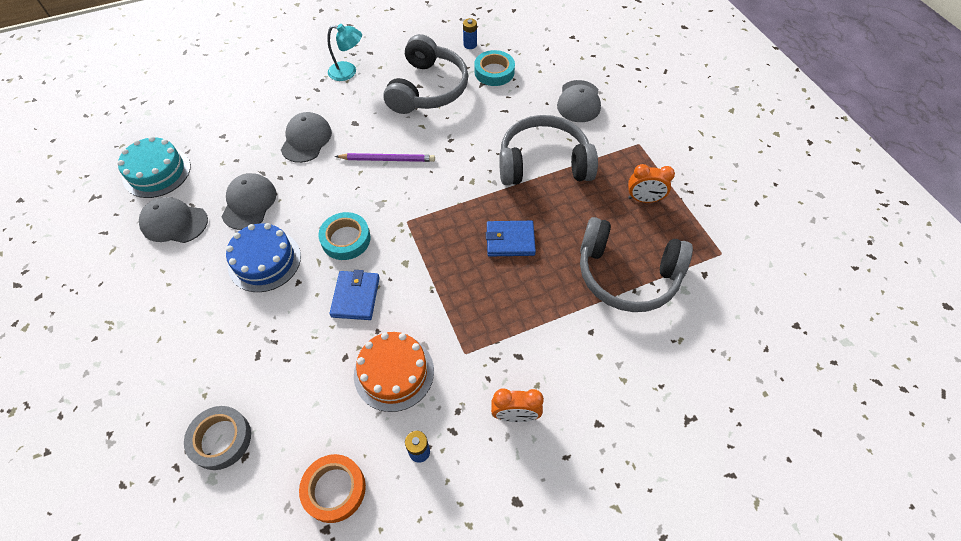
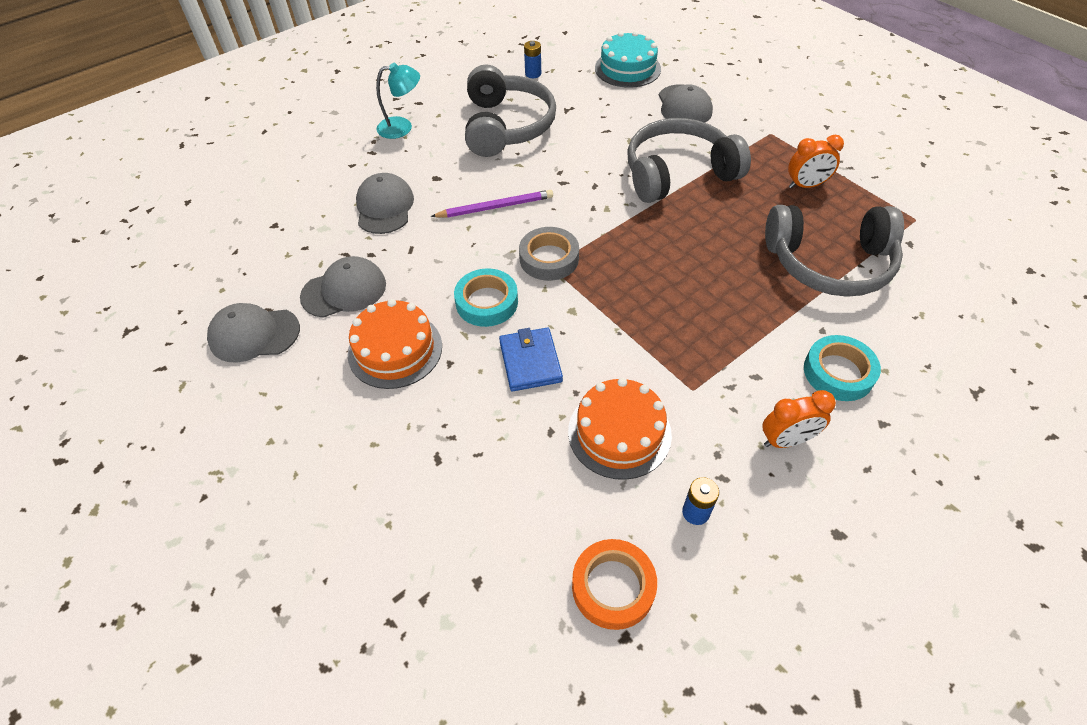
camera: 15 degrees left, 5 degrees down
turquoise cake [117,136,191,198] -> turquoise cake moved to [595,31,661,88]
grey tape [184,406,251,470] -> grey tape moved to [519,227,579,281]
grey cap [222,173,277,230] -> grey cap turned 75 degrees clockwise [300,256,386,318]
blue cake [226,223,301,292] -> orange cake [348,299,442,389]
turquoise tape [474,50,515,86] -> turquoise tape moved to [804,335,881,401]
blue wallet [486,221,536,257] -> none

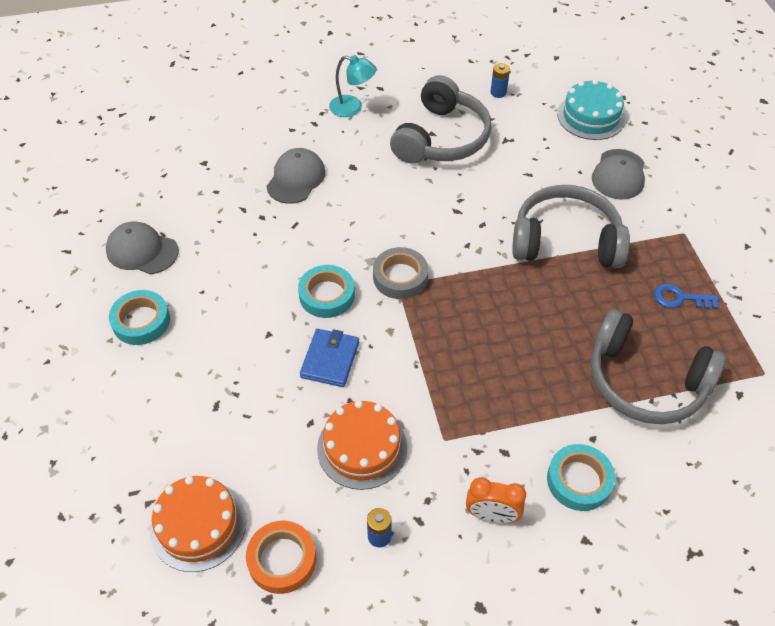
camera: 25 degrees right, 0 degrees up
grey cap [300,256,386,318] -> none
orange cake [348,299,442,389] -> orange cake moved to [150,476,246,572]
purple pencil [430,190,553,218] -> none
orange clock [788,135,844,188] -> blue key [654,283,719,309]
none -> turquoise tape [109,290,170,345]

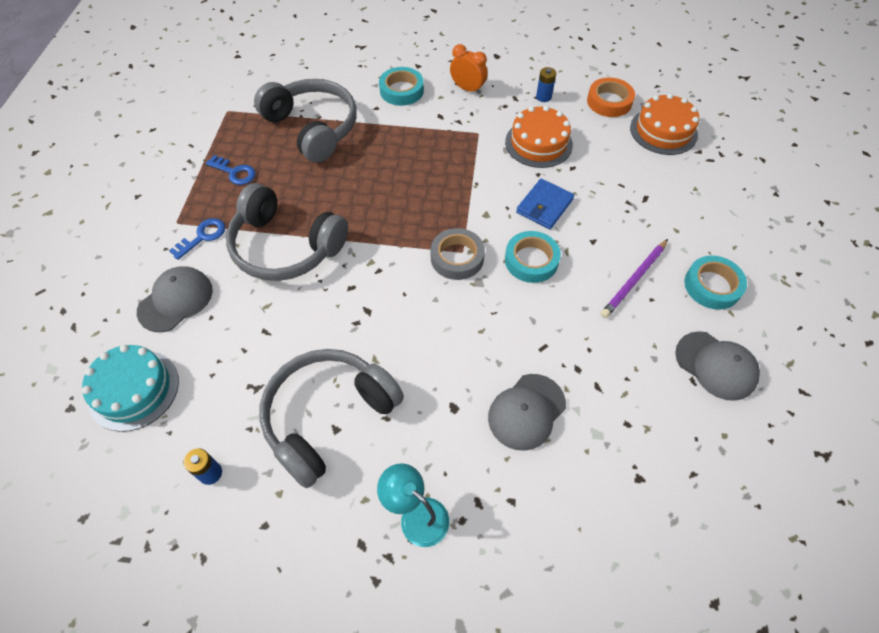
camera: 160 degrees left, 5 degrees up
none -> blue key [169,218,225,260]
none -> purple pencil [601,239,668,318]

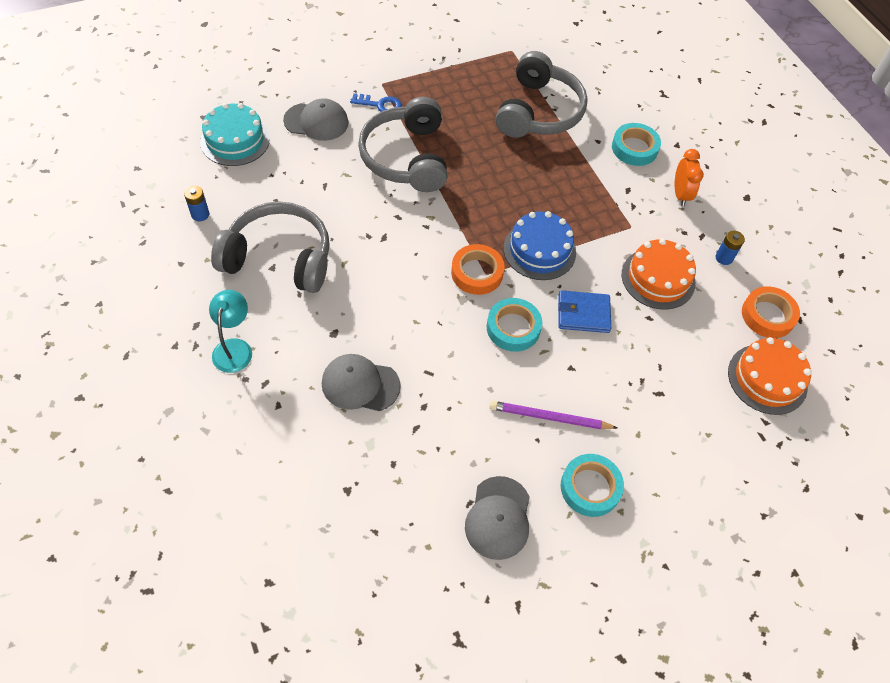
camera: 55 degrees right, 0 degrees up
blue key [206,155,256,185] -> none
grey tape [431,228,485,280] -> orange tape [451,244,505,295]
none -> blue cake [504,211,576,280]

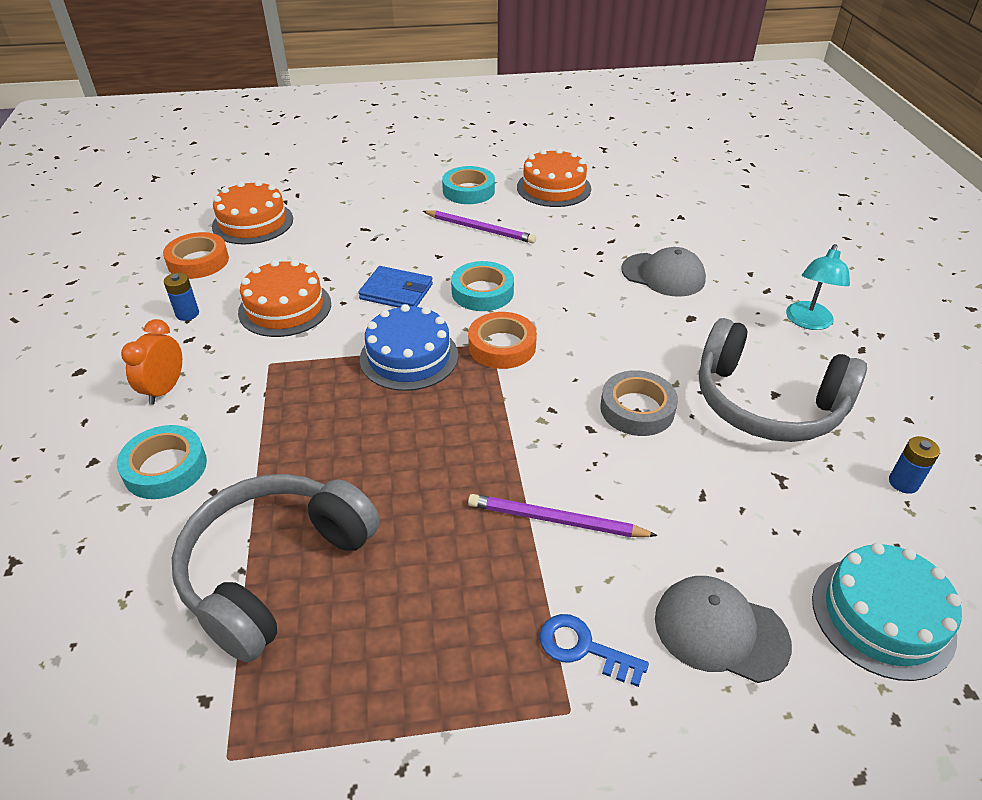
camera: 160 degrees left, 15 degrees down
grey headphones [358,97,448,192] -> purple pencil [468,494,658,537]
grey cap [465,476,530,560] -> orange cake [517,148,591,207]
none -> grey tape [600,370,678,436]

